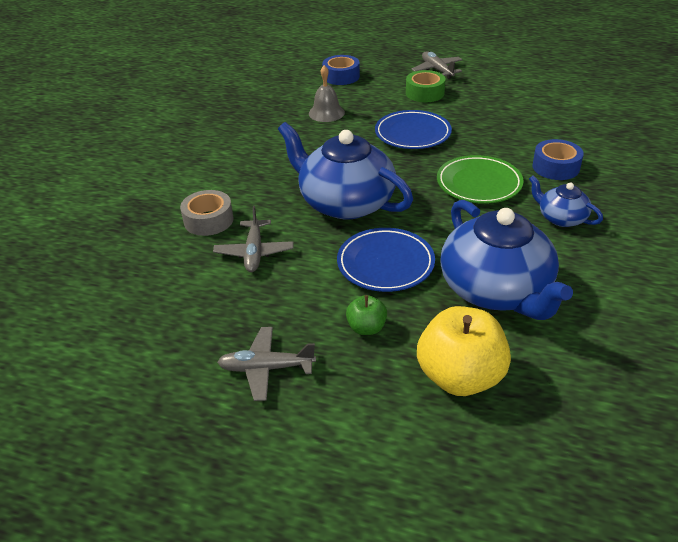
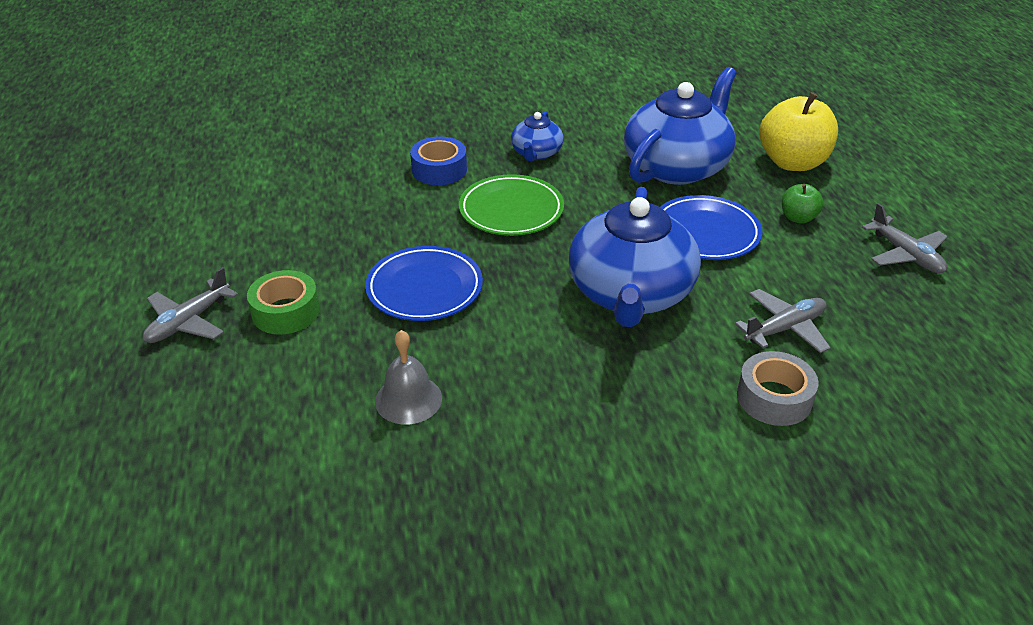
camera: 120 degrees left, 0 degrees up
blue tape [322,55,360,85] -> none

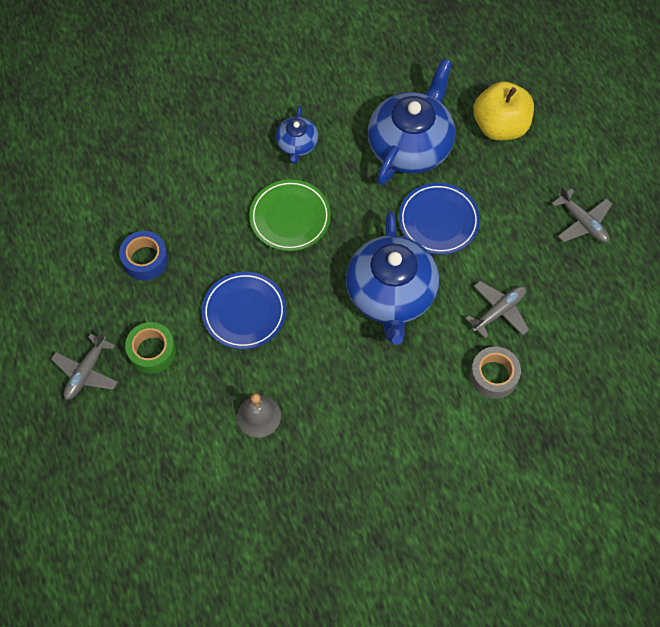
camera: 10 degrees left, 25 degrees up
blue tape [410,136,467,185] -> blue tape moved to [119,231,168,280]
green apple [782,184,824,224] -> none

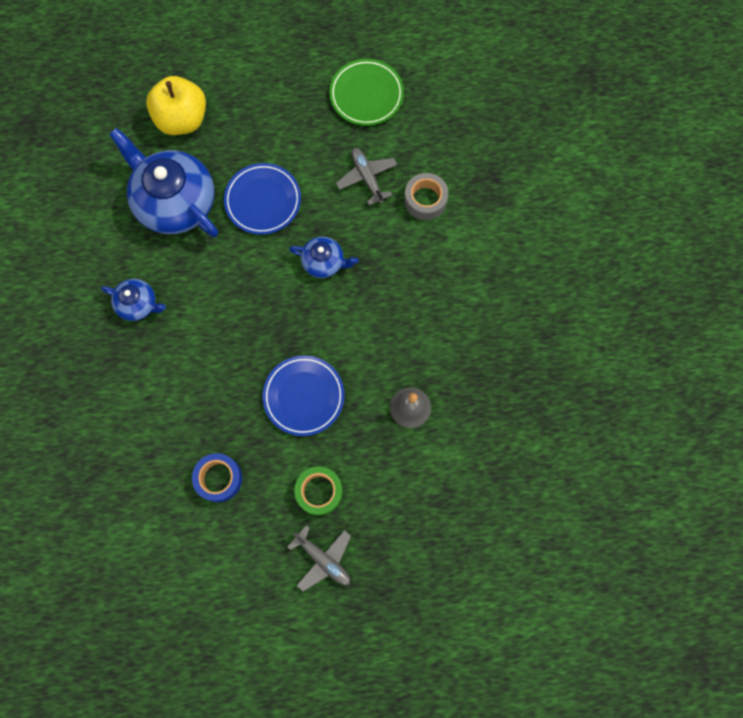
camera: 75 degrees left, 10 degrees up
green plate [249,179,331,251] -> green plate moved to [329,59,404,126]
blue teapot [346,211,439,345] -> blue teapot [289,236,359,278], size x0.49
grey plane [552,187,612,243] -> none

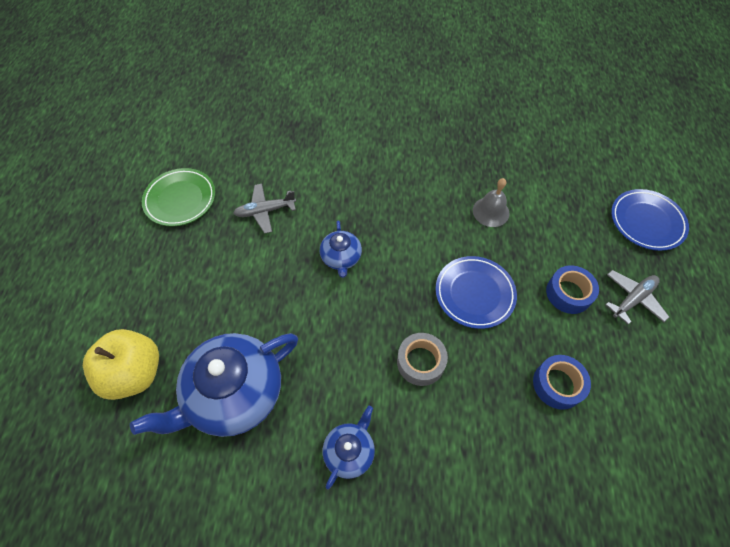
camera: 80 degrees left, 15 degrees down
blue plate [224,163,301,235] -> blue plate moved to [611,189,689,251]
blue teapot [289,236,359,278] -> blue teapot turned 150 degrees clockwise [320,220,362,278]
green tape [294,466,343,515] -> blue tape [546,265,599,314]
grey tape [404,173,448,220] -> grey tape moved to [397,333,448,386]

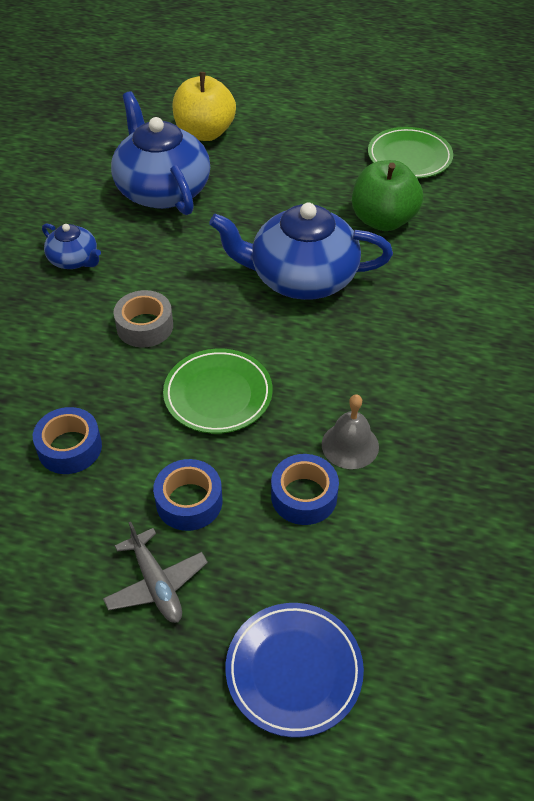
camera: 100 degrees right, 10 degrees down
grey plane [233,184,296,234] -> green apple [352,160,423,231]
blue teapot [320,220,362,278] -> blue teapot [209,203,393,300], size x2.03
blue plate [435,256,517,329] -> green plate [163,349,273,434]
none -> blue tape [271,454,339,525]

